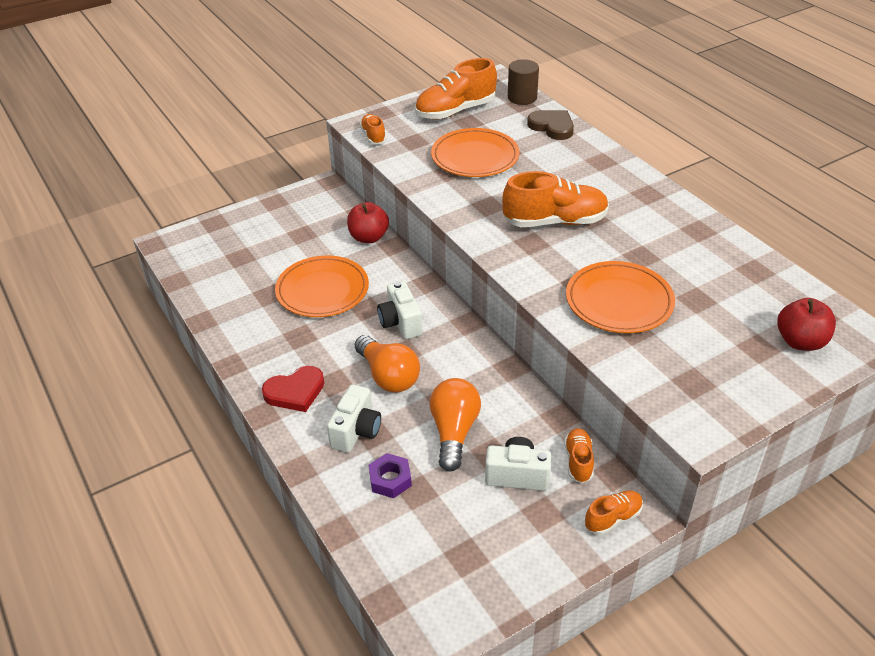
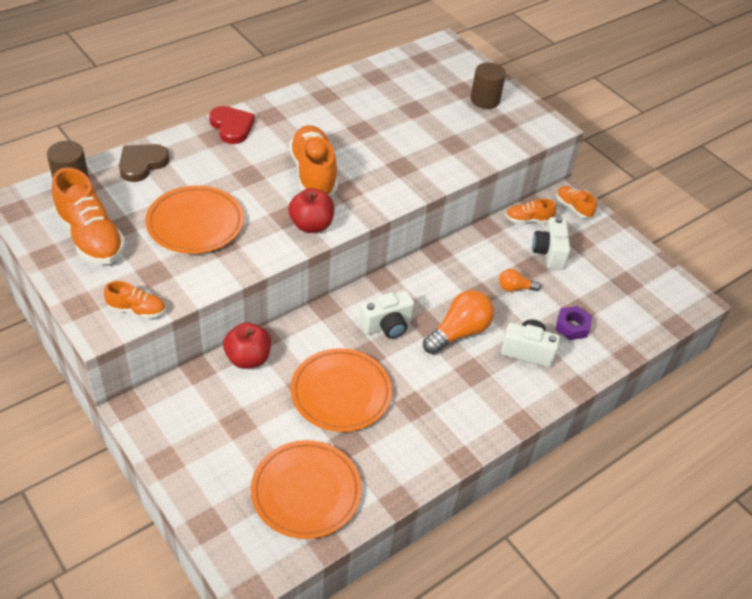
camera: 100 degrees left, 5 degrees up
red heart [262,366,324,412] -> red heart moved to [209,106,255,144]
orange shoe [360,114,386,144] -> orange shoe turned 150 degrees counterclockwise [104,281,165,319]
orange light bulb [430,378,481,471] -> orange light bulb [499,269,541,292], size x0.54
orange plate [566,261,675,333] -> orange plate moved to [251,440,362,539]
red apple [777,298,836,351] -> red apple moved to [288,188,334,233]
none -> brown cylinder [471,62,506,109]

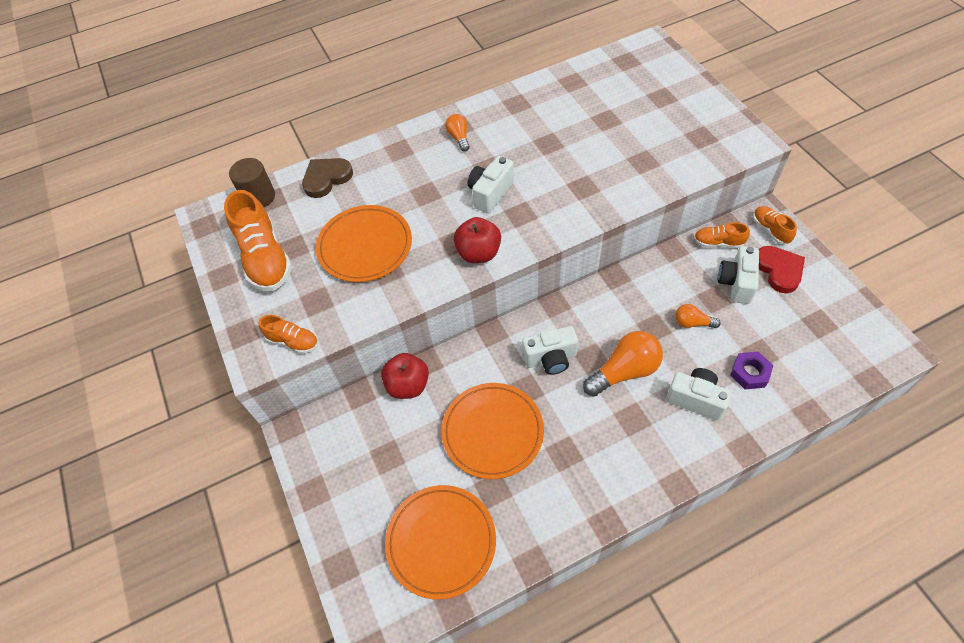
camera: 20 degrees right, 10 degrees up
red heart [209,106,255,144] -> red heart moved to [759,246,805,293]
orange shoe [289,125,338,196] -> white camera [468,156,514,214]
brown cylinder [471,62,506,109] -> none
none -> orange light bulb [445,114,470,152]

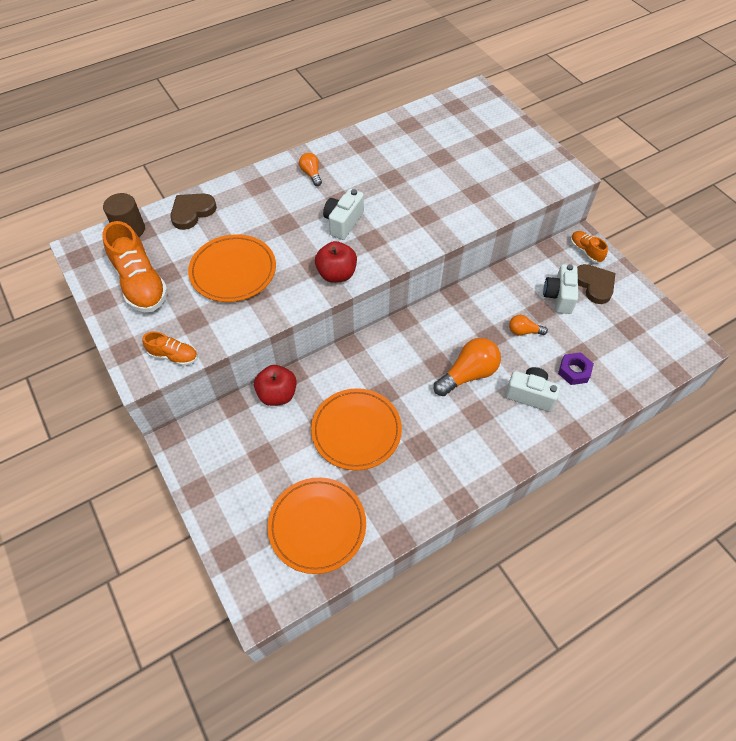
camera: 10 degrees left, 0 degrees up
white camera [522,326,578,375] -> none
orange shoe [694,222,750,248] -> none
red heart [759,246,805,293] -> brown heart [577,264,616,304]

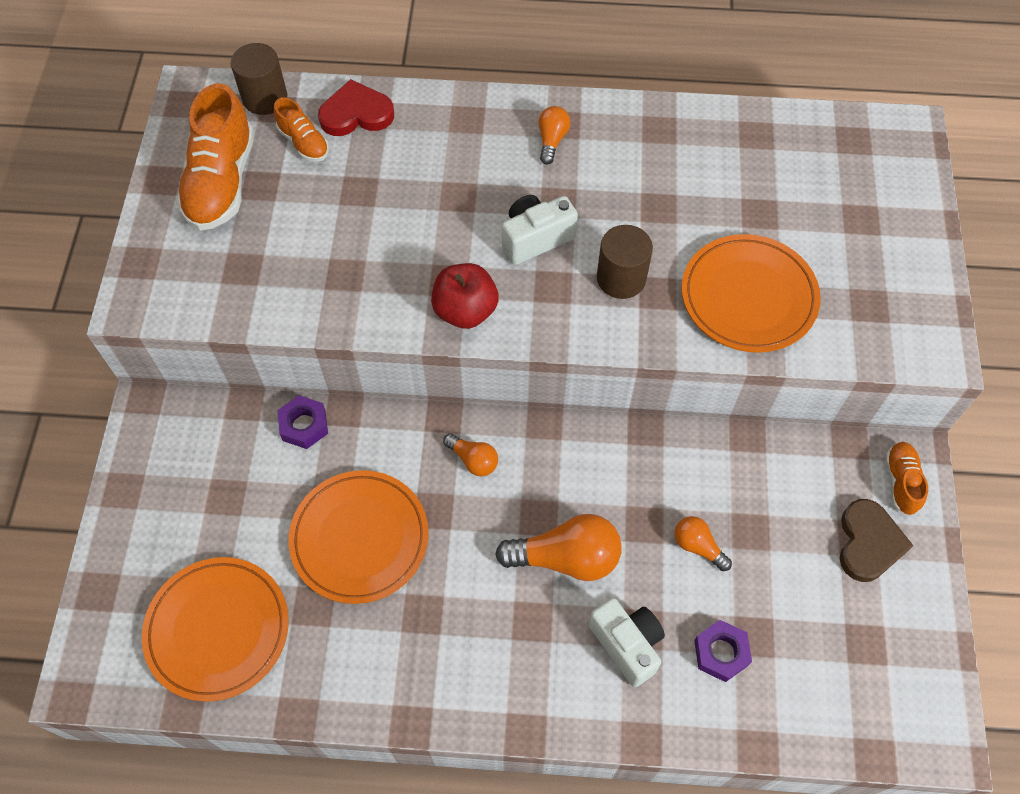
camera: 35 degrees right, 5 degrees up
orange shoe [142,332,198,366] -> orange shoe moved to [274,97,329,162]
brown heart [170,194,217,230] -> red heart [318,79,394,136]
orange plate [188,234,276,302] -> orange plate moved to [682,234,821,353]
red apple [254,365,297,406] -> purple nut [277,395,328,449]
white camera [543,264,578,314] -> none
none -> orange light bulb [443,433,498,476]
none -> brown cylinder [597,225,653,299]

